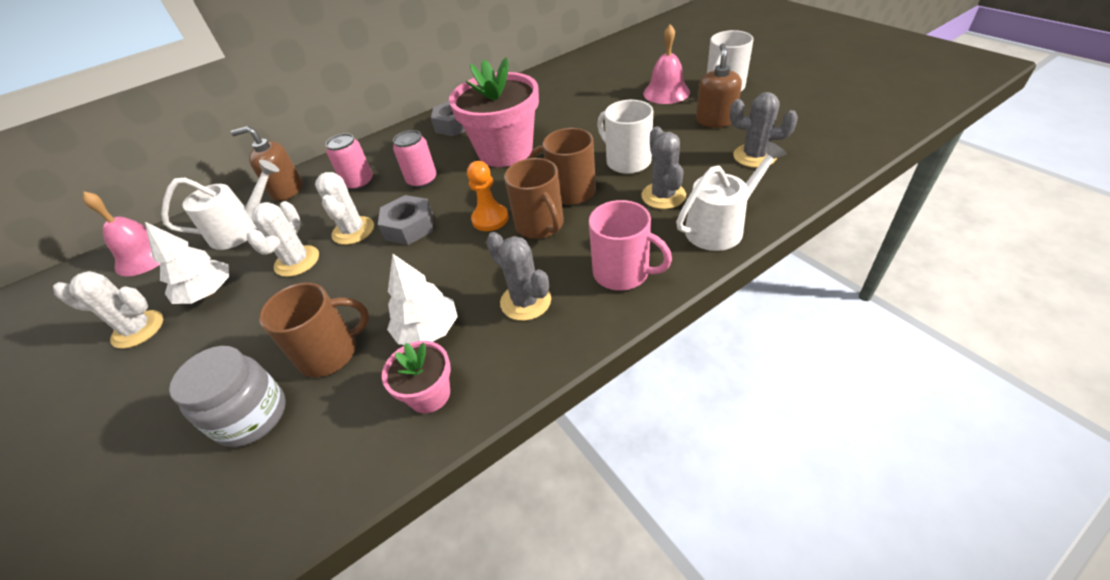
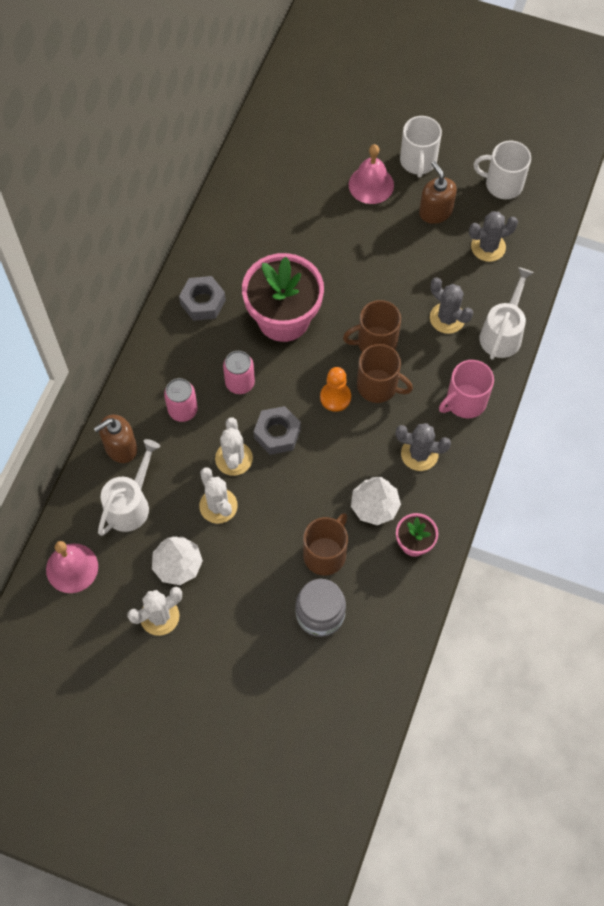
camera: 40 degrees left, 20 degrees up
white cactus [315,172,374,245] -> white cactus turned 45 degrees clockwise [215,417,253,476]
pink mug [589,200,672,291] -> pink mug turned 150 degrees clockwise [439,360,494,418]
white mug [597,100,653,174] -> white mug moved to [474,141,531,199]

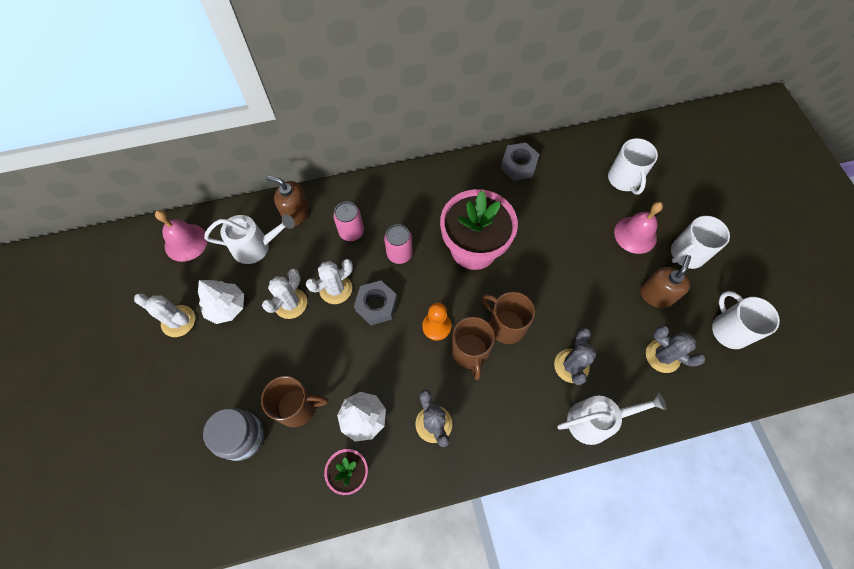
camera: 55 degrees right, 0 degrees up
grey nut [179,276,226,321] -> grey nut moved to [500,143,540,181]
pink mug [439,360,494,418] -> none
none -> white mug [608,138,658,194]

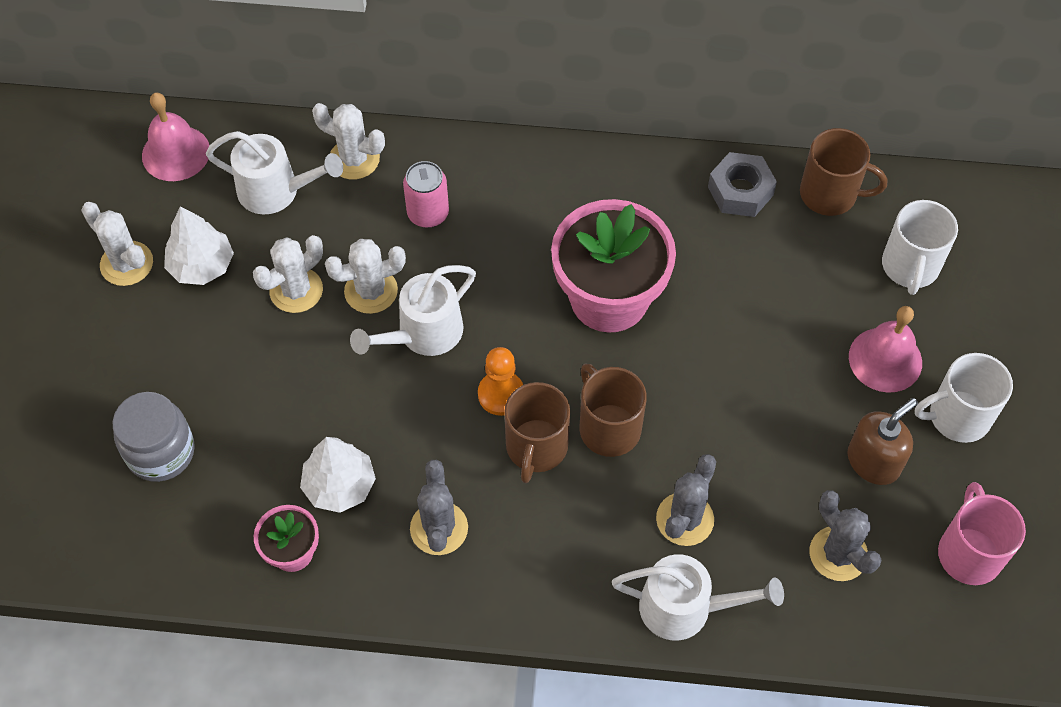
camera: 20 degrees right, 5 degrees down
brown mug [261,376,328,427] -> brown mug moved to [800,128,887,216]
brown soap dispenser [266,175,309,226] -> white cactus [312,103,385,180]
grey nut [354,280,397,325] -> white watering can [350,265,476,356]
pink can [384,224,413,264] -> none
white mug [712,291,780,349] -> pink mug [938,482,1026,585]

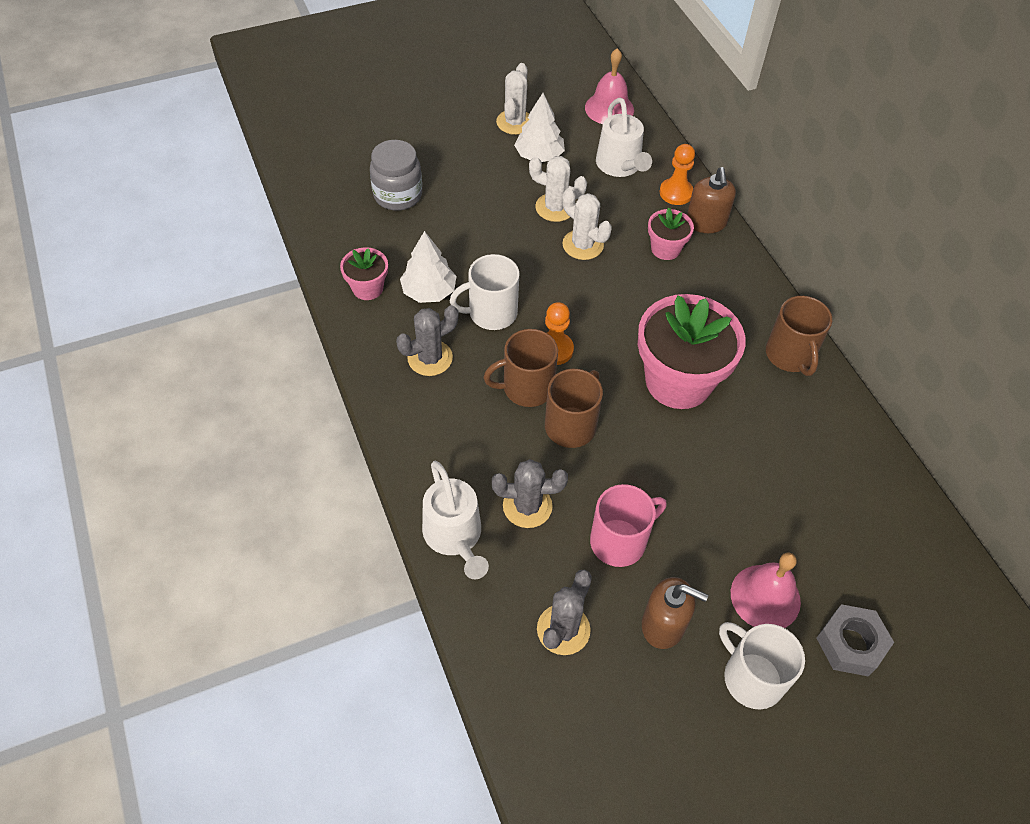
camera: 60 degrees right, 5 degrees down
white cactus [312,103,385,180] -> orange pawn [660,144,695,205]
white watering can [350,265,476,356] -> none
pink can [403,161,449,228] -> pink flower pot [648,208,694,260]
grey nut [708,152,777,217] -> grey nut moved to [816,604,894,676]
brown mug [800,128,887,216] -> brown mug moved to [766,296,832,376]
white mug [882,200,958,295] -> white mug moved to [450,254,519,330]
pink mug [938,482,1026,585] -> pink mug moved to [590,484,666,567]
none -> brown soap dispenser [687,167,736,233]

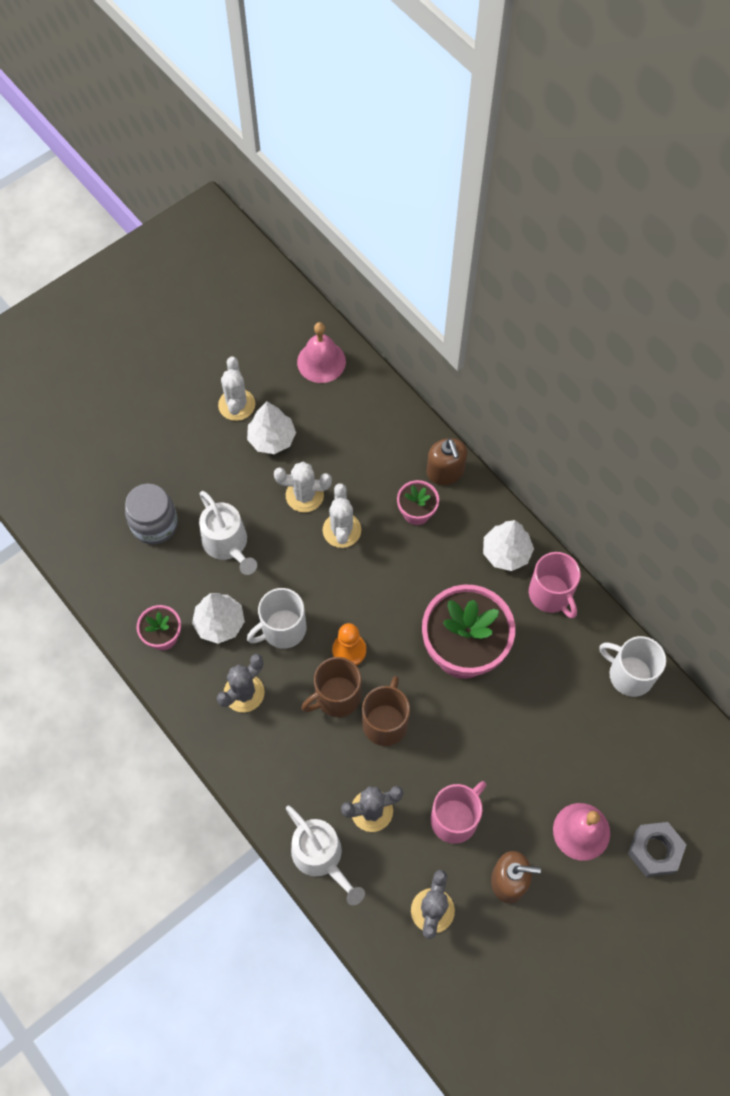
camera: 15 degrees left, 10 degrees up
white cactus [562,188,612,260] -> white cactus turned 60 degrees clockwise [323,483,361,548]
white watering can [596,98,652,177] -> white watering can moved to [199,491,257,575]
orange pawn [660,144,695,205] -> none
white mug [719,622,805,709] -> white mug moved to [599,636,666,697]
brown mug [766,296,832,376] -> pink mug [529,552,580,619]
none -> white tree [483,520,534,571]

